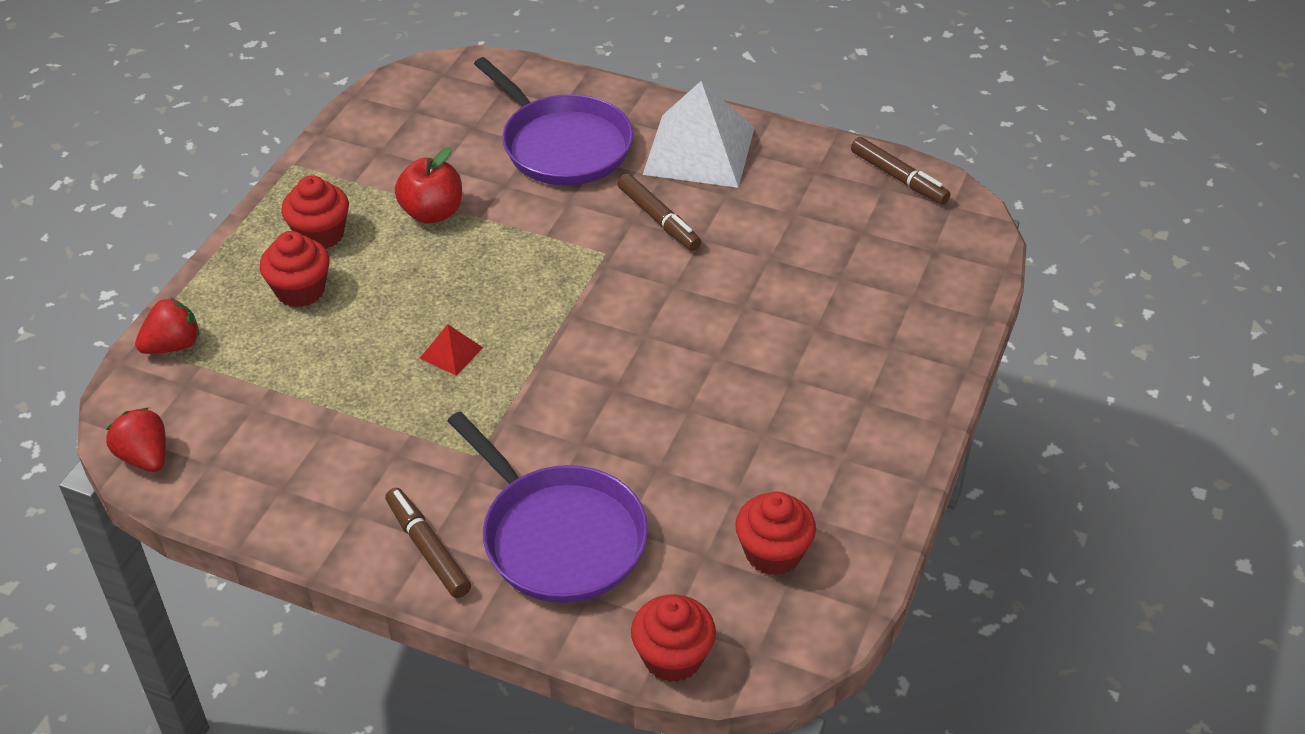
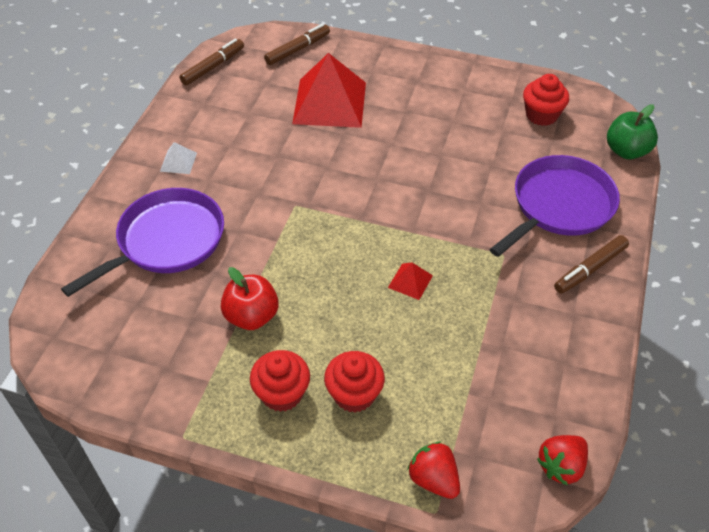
camera: 95 degrees left, 5 degrees up
brown marker [618,174,701,251] -> brown marker moved to [264,24,330,65]
red cupcake [631,594,716,682] -> green apple [607,105,658,159]
white pyramid [643,81,754,188] -> white pyramid [160,142,197,174], size x0.42
none -> red pyramid [292,53,366,128]

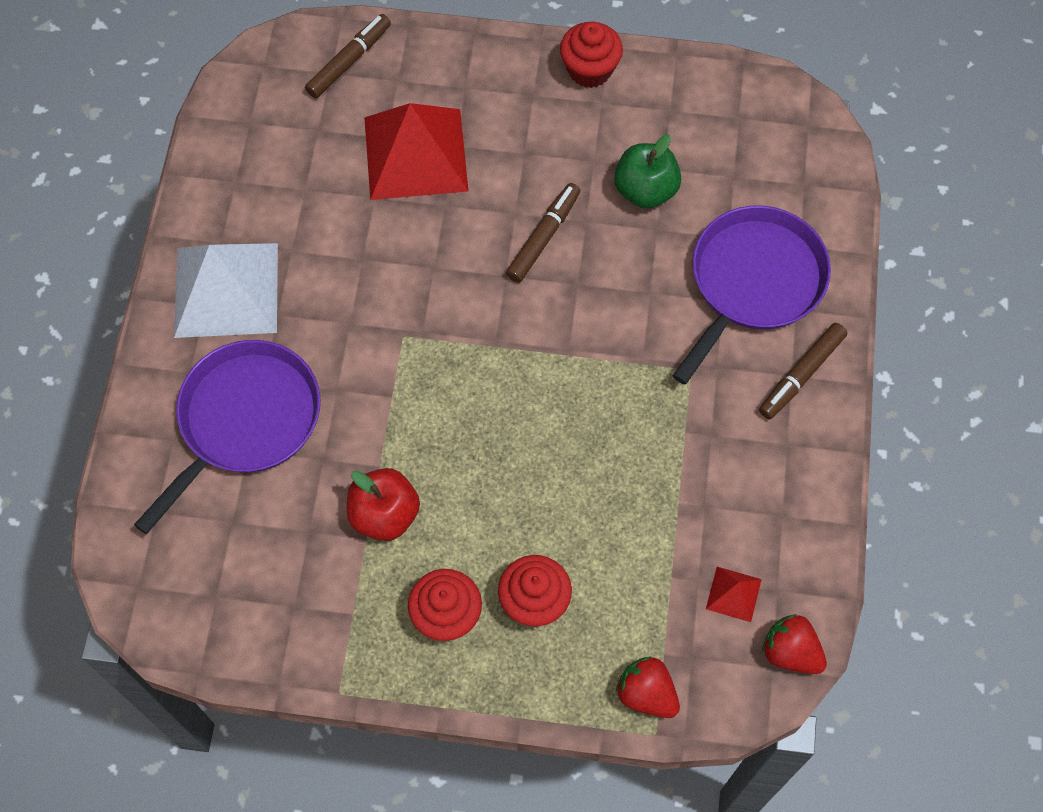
camera: 10 degrees left, 15 degrees up
white pyramid [160,142,197,174] -> white pyramid [174,243,278,338], size x2.38
brown marker [180,38,244,85] -> brown marker moved to [506,183,580,283]
red pyramid [388,262,433,300] -> red pyramid moved to [706,567,762,622]
red cupcake [523,74,569,126] -> red cupcake moved to [560,21,623,88]
red strawberry [537,435,588,486] -> red strawberry turned 90 degrees clockwise [762,614,827,674]
green apple [607,105,658,159] -> green apple moved to [614,134,681,209]

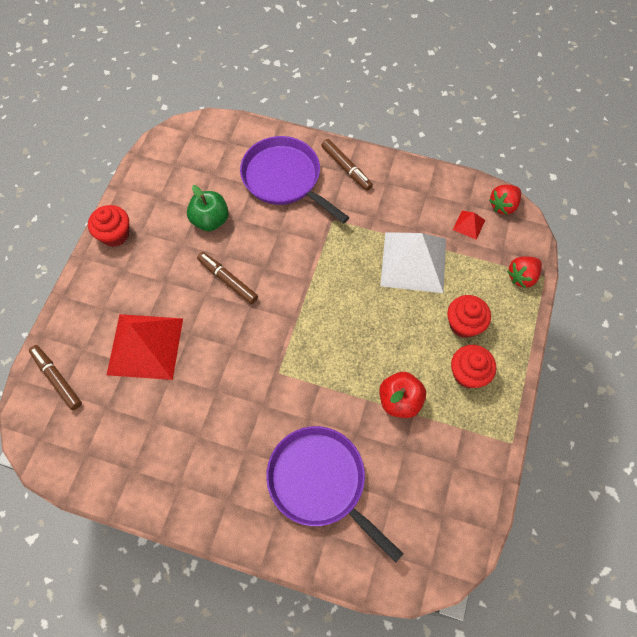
camera: 80 degrees left, 0 degrees up
white pyramid [174,243,278,338] -> white pyramid moved to [380,232,446,293]

